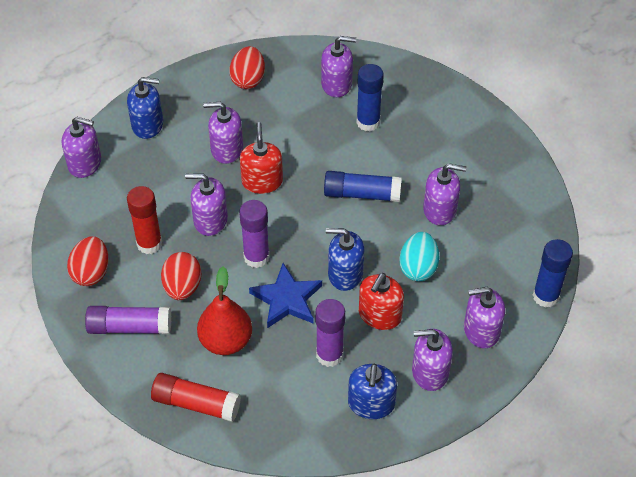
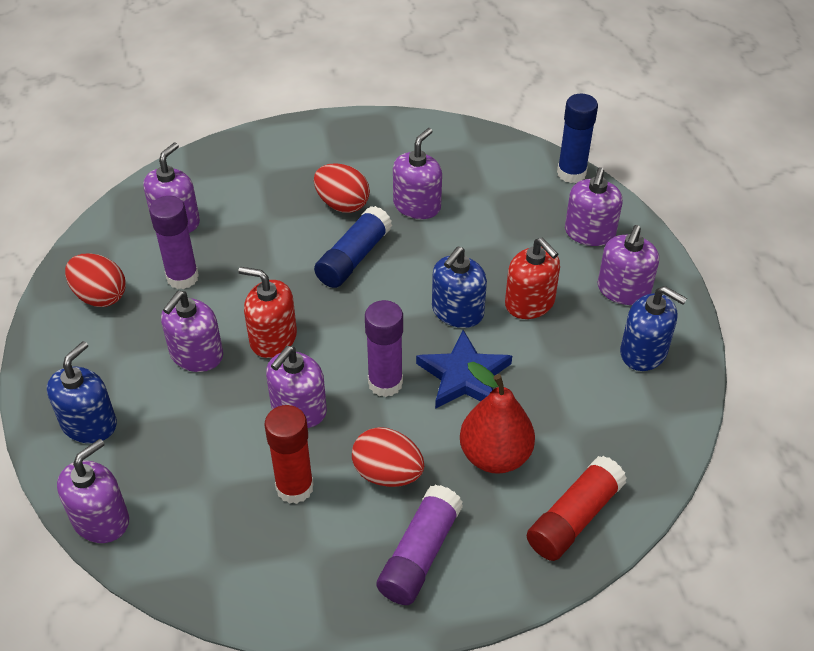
camera: 65 degrees left, 5 degrees down
red egg [67,236,109,286] -> red egg moved to [314,163,370,213]
purple glue stick [316,299,345,367] -> purple glue stick moved to [149,196,199,289]
blue glue stick [356,64,384,131] -> none
turquoise egg [399,232,439,281] -> none

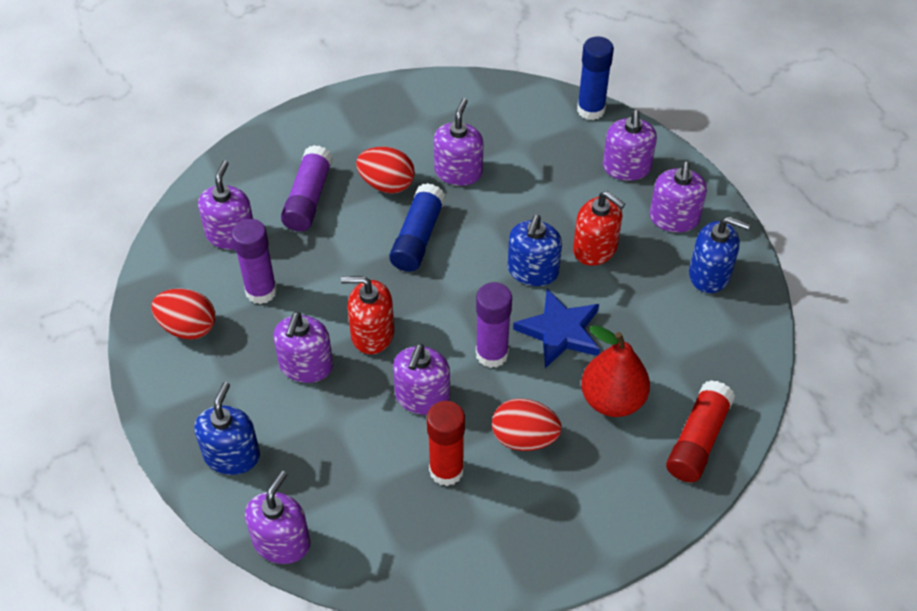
camera: 15 degrees left, 5 degrees up
purple glue stick [376,485,463,605] -> purple glue stick moved to [281,145,333,232]

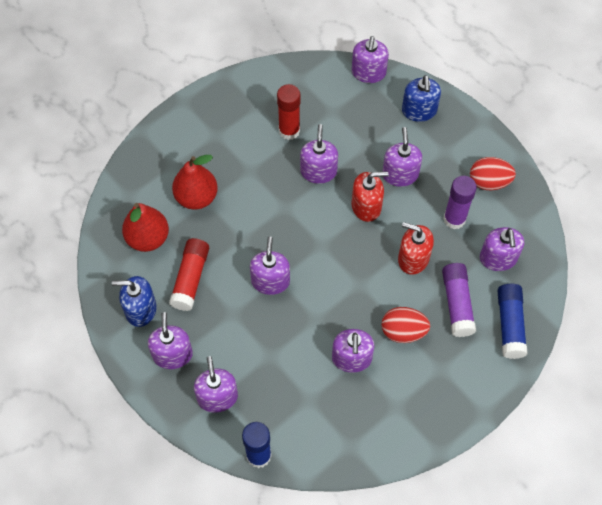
camera: 165 degrees right, 10 degrees up
blue glue stick [389,183,446,272] -> blue glue stick moved to [497,284,528,359]
purple glue stick [476,282,512,368] -> none
red egg [492,398,562,451] -> none
blue soap dispenser [508,215,562,286] -> purple soap dispenser [250,236,290,295]
blue star [513,289,600,368] -> none
red soap dispenser [573,191,625,266] -> red soap dispenser moved to [398,222,434,275]
red glue stick [666,380,735,483] -> red glue stick moved to [169,238,209,311]
none -> red pear [122,203,169,252]

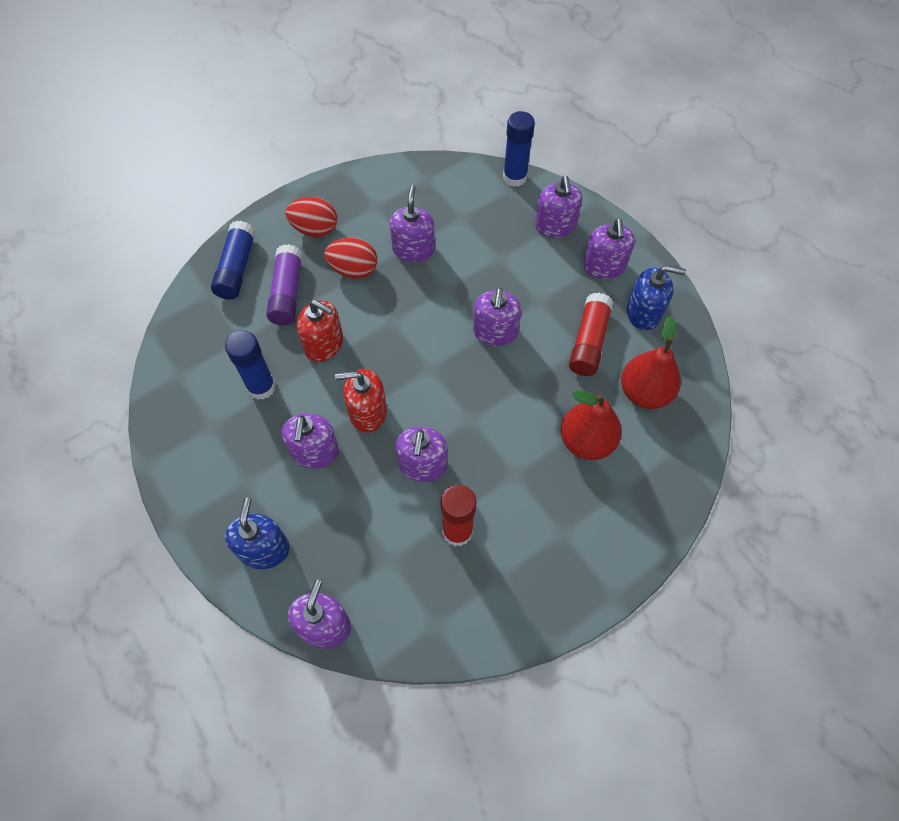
camera: 175 degrees left, 0 degrees up
purple glue stick [443,176,477,229] -> blue glue stick [225,330,276,400]
red egg [470,157,516,190] -> red egg moved to [285,197,337,237]
purple soap dispenser [480,227,524,271] -> none

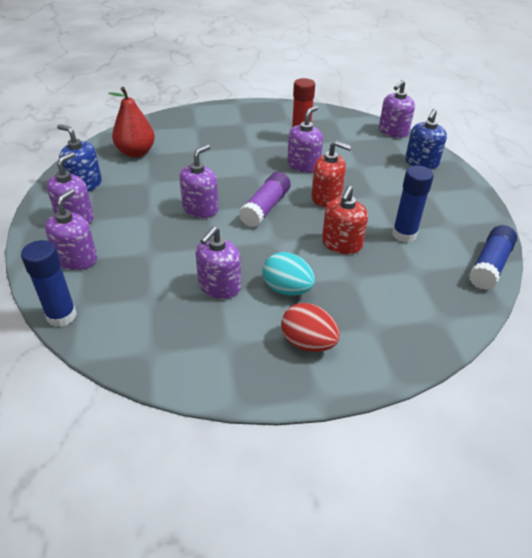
camera: 155 degrees left, 20 degrees down
blue glue stick [211,220,256,300] -> blue glue stick moved to [469,225,517,290]
purple glue stick [266,244,303,325] -> purple glue stick moved to [239,172,291,227]
purple soap dispenser [282,413,339,469] -> none
red soap dispenser [297,300,343,362] -> red soap dispenser turned 120 degrees counterclockwise [322,186,368,254]
red egg [324,238,377,279] -> turquoise egg [262,252,315,295]
red pear [561,391,622,460] -> none
red glue stick [569,293,613,376] -> none

